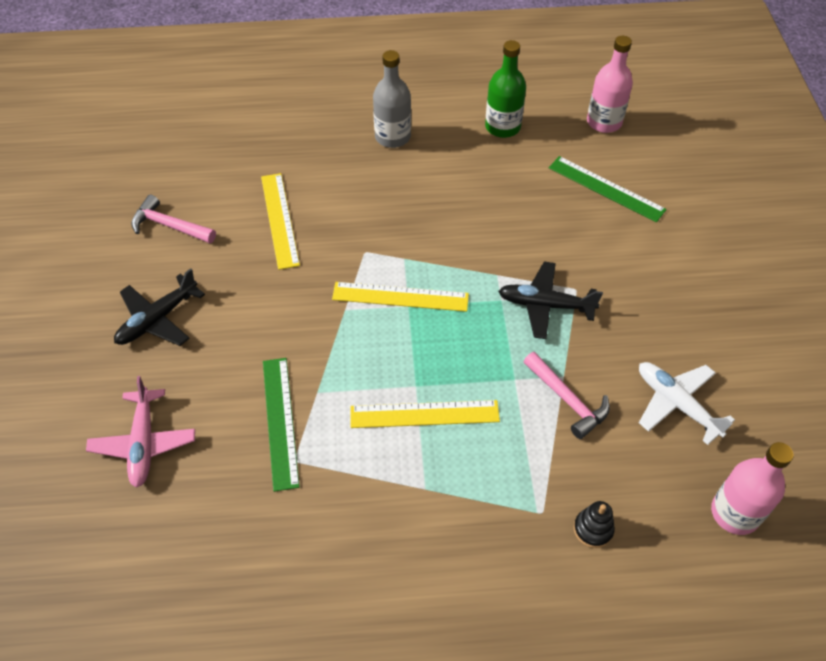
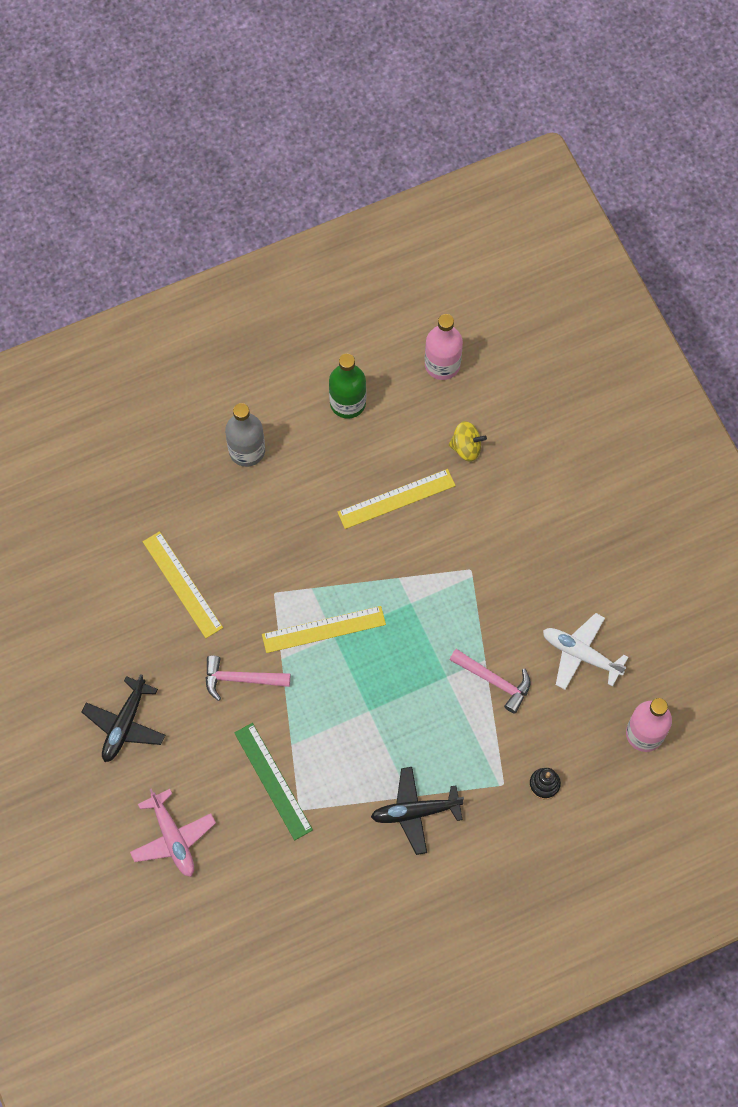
camera: 20 degrees left, 15 degrees up
pink hammer [131,195,216,243] -> pink hammer moved to [205,655,290,701]
yellow ruler [350,400,500,428] -> yellow ruler moved to [338,469,456,529]
black plane [498,261,603,339] -> black plane moved to [371,767,464,855]
green ruler [549,156,667,222] -> yellow spinning top [449,421,487,462]

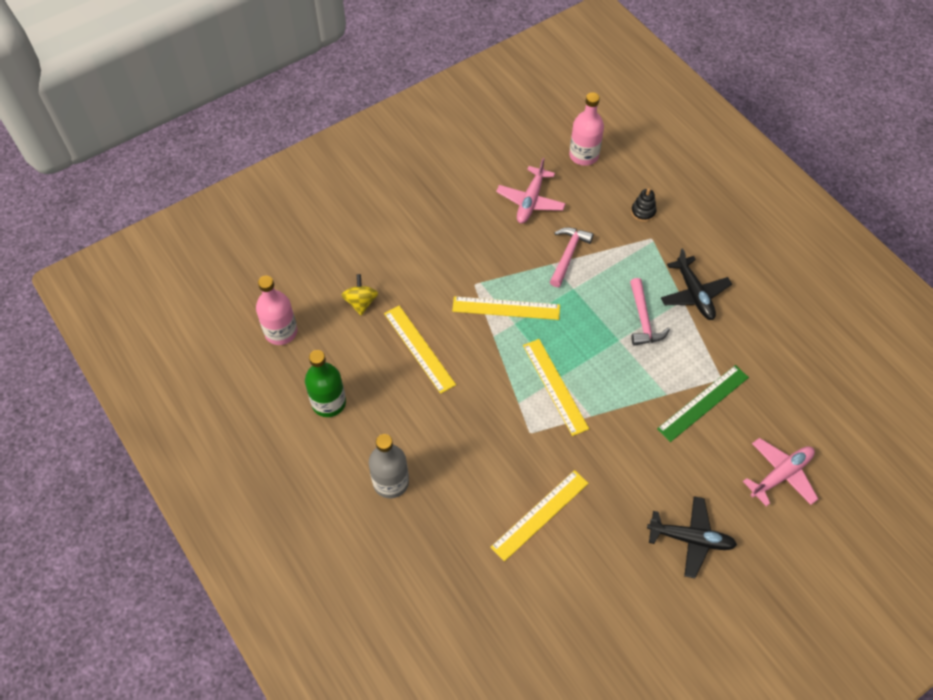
camera: 100 degrees left, 10 degrees down
pink hammer [205,655,290,701] -> pink hammer moved to [630,278,670,346]
white plane [543,613,629,690] -> pink plane [496,158,566,224]
none -> yellow ruler [452,296,560,320]

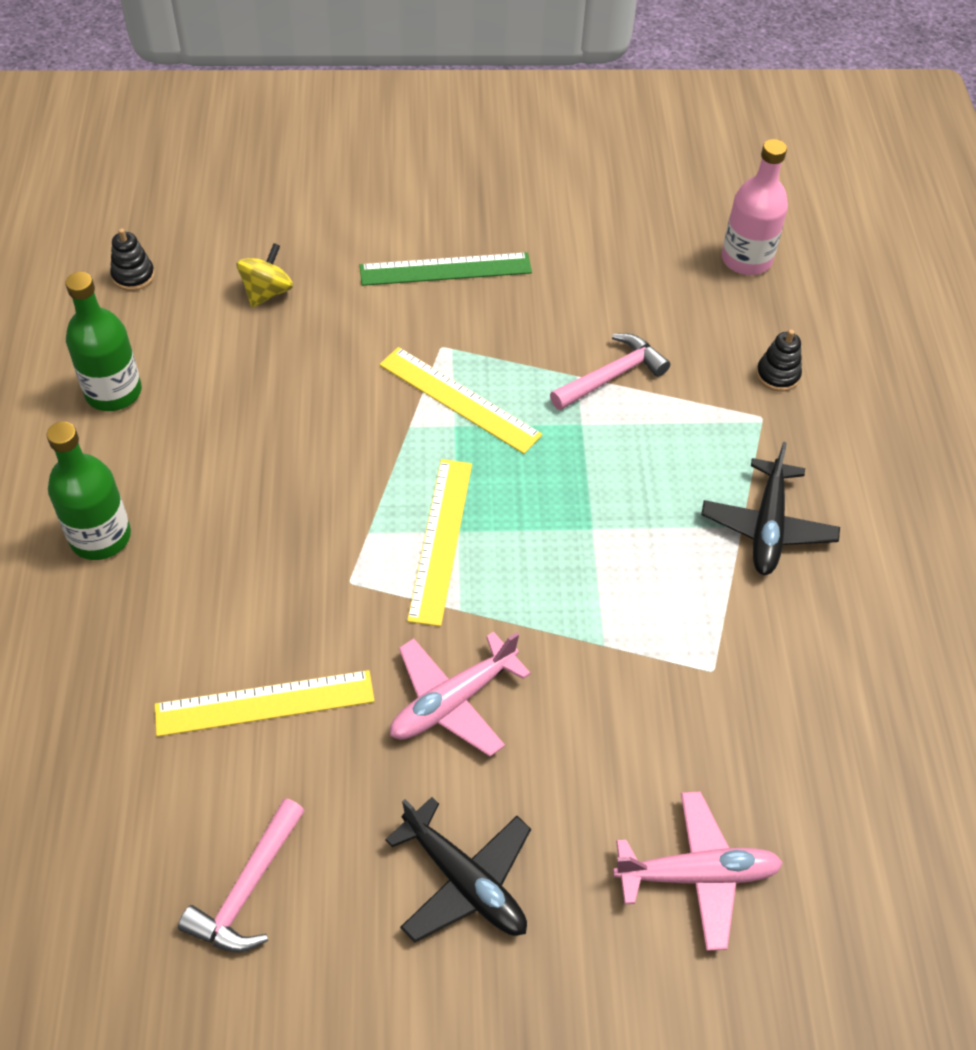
camera: 30 degrees right, 5 degrees down
pink bottle [256,276,297,345] -> black stacking toy [110,228,155,291]
grey bottle [369,434,409,498] -> green bottle [47,422,131,560]
yellow ruler [384,305,456,394] -> none
pink plane [496,158,566,224] -> pink plane moved to [390,632,531,757]
pink hammer [630,278,670,346] -> pink hammer moved to [178,798,305,953]
green ruler [657,365,749,442] -> green ruler moved to [360,252,532,286]

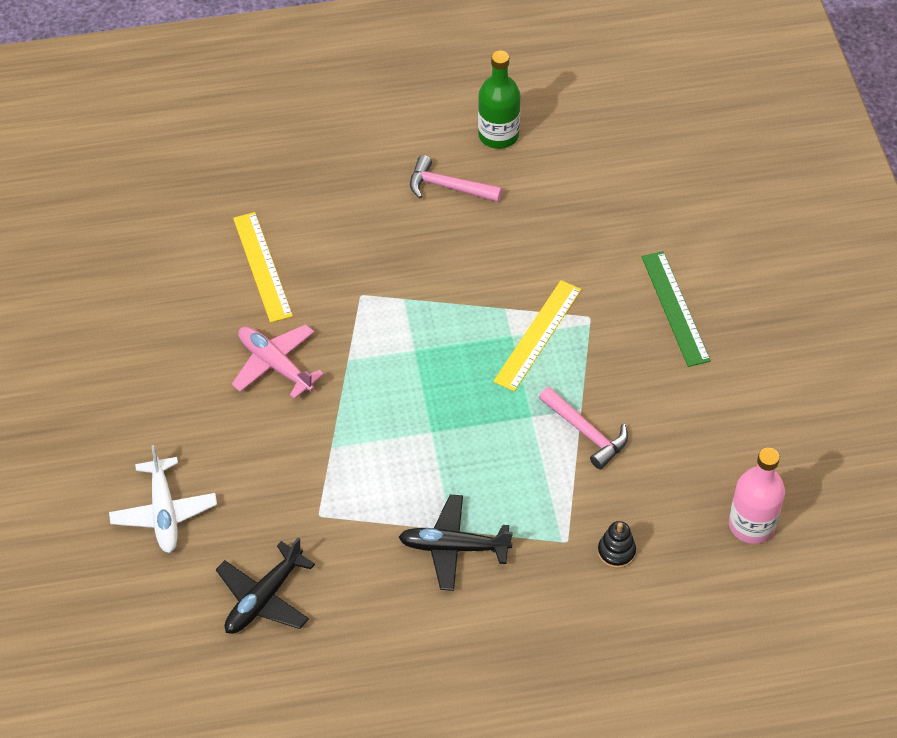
camera: 85 degrees right, 0 degrees up
green bottle [47,422,131,560] -> none
black stacking toy [110,228,155,291] -> none
pink hammer [178,798,305,953] -> pink hammer moved to [410,155,502,202]
yellow spinning top [237,243,293,307] -> none
black plane [385,797,531,942] -> black plane moved to [216,537,315,634]
yellow ruler [407,459,472,626] -> none
pink plane [613,792,783,951] -> white plane [109,445,217,553]

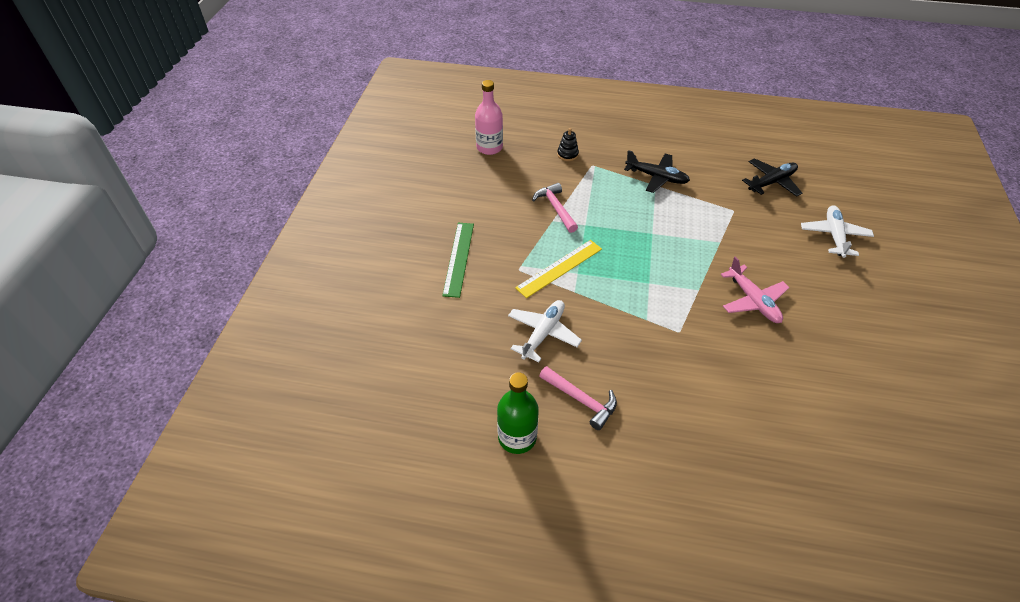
camera: 160 degrees left, 5 degrees down
yellow ruler [233,212,293,323] -> none
none -> white plane [508,300,582,362]

